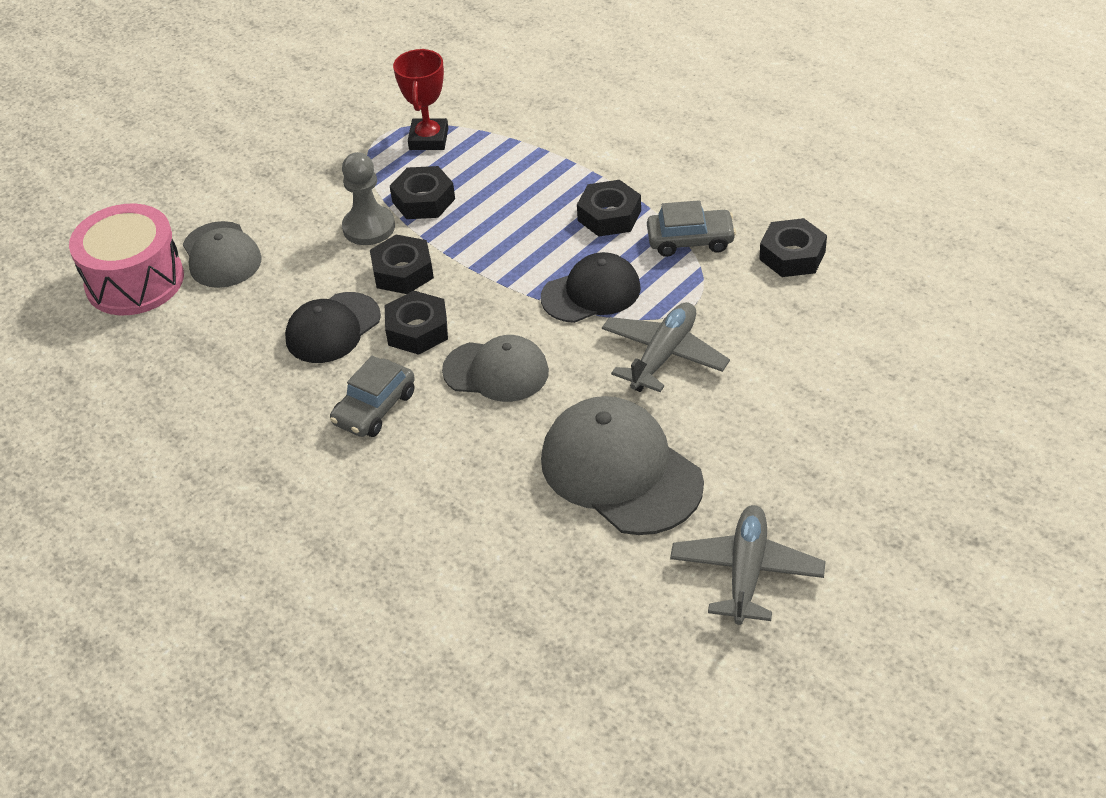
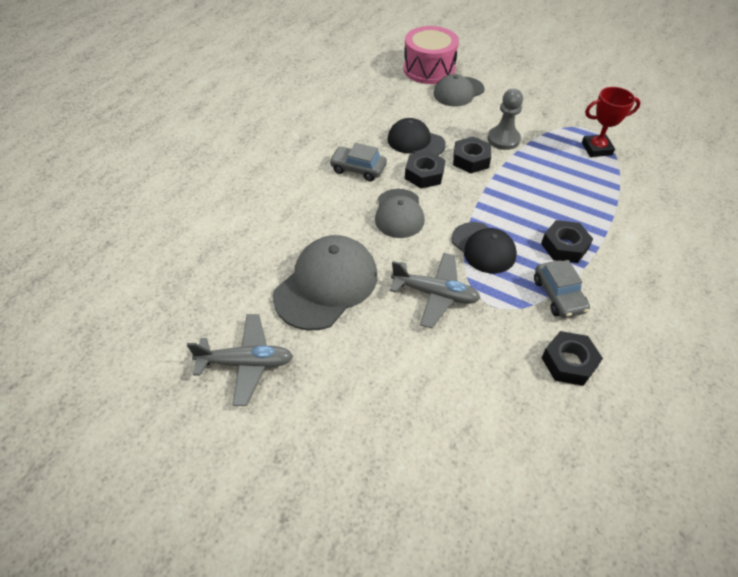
camera: 75 degrees right, 5 degrees up
black nut [390,166,455,219] -> none

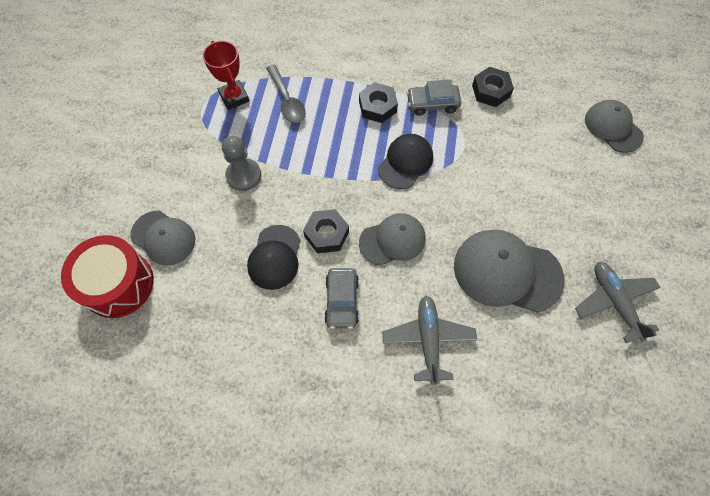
camera: 110 degrees left, 15 degrees up
grey plane [390,253,480,328] -> grey plane moved to [382,296,477,385]
pink drum [403,26,459,84] -> red drum [61,235,154,318]
black nut [453,136,491,173] -> none
grey car [534,260,590,318] -> grey car turned 150 degrees counterclockwise [407,80,461,116]
none -> grey spoon [266,65,306,123]
none -> grey cap [585,100,644,153]

